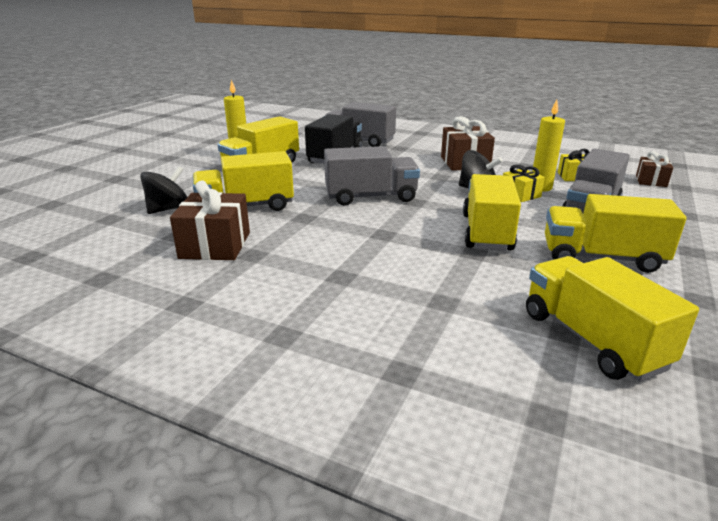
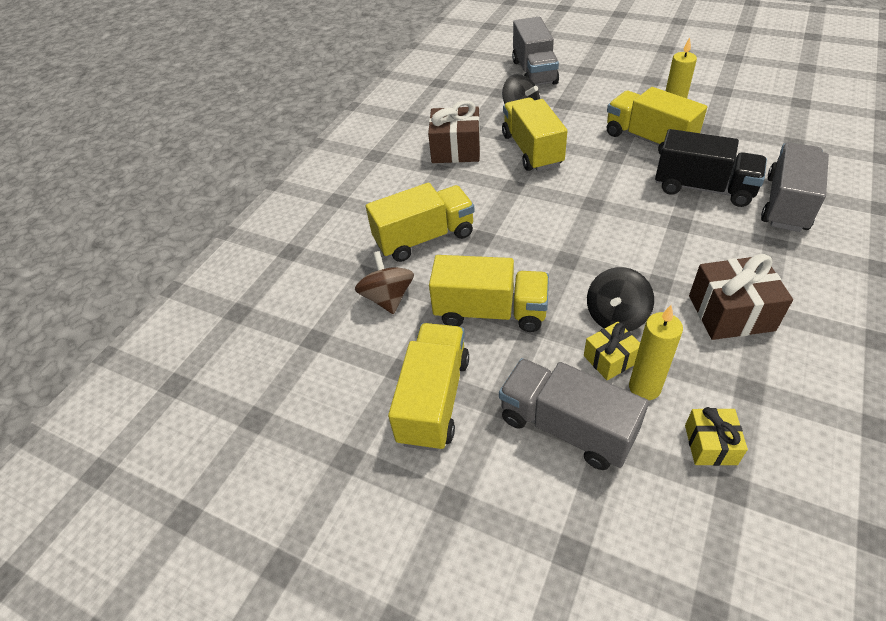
camera: 95 degrees right, 20 degrees up
grey truck [324,146,420,206] -> grey truck moved to [512,17,559,85]
yellow truck [526,256,699,382] -> yellow truck moved to [366,183,475,262]
brown gift [636,151,673,187] -> none
none -> brown spinning top [355,251,414,314]

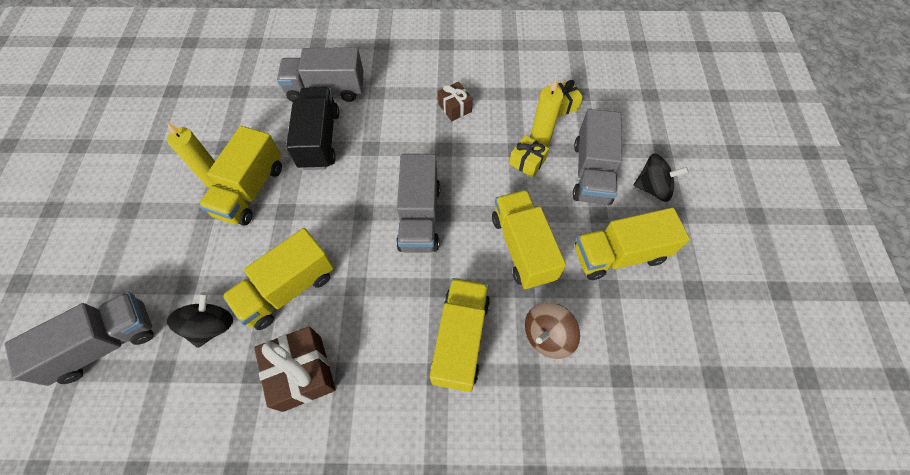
camera: 120 degrees left, 15 degrees up
yellow truck [366,183,475,262] -> yellow truck turned 60 degrees clockwise [430,278,490,392]
black spinning top [587,267,654,331] -> black spinning top moved to [633,154,689,202]
brown gift [689,254,793,340] -> brown gift [438,82,473,121], size x0.59
none -> grey truck [396,154,440,253]

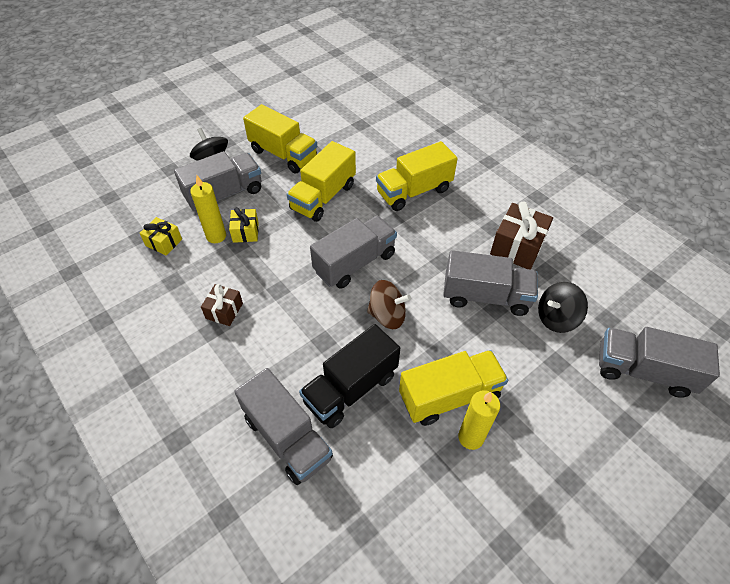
camera: 130 degrees left, 10 degrees down
yellow truck [222,228,334,330] -> grey truck [443,250,538,316]
brown spinning top [525,302,580,359] -> brown spinning top moved to [367,280,411,329]

